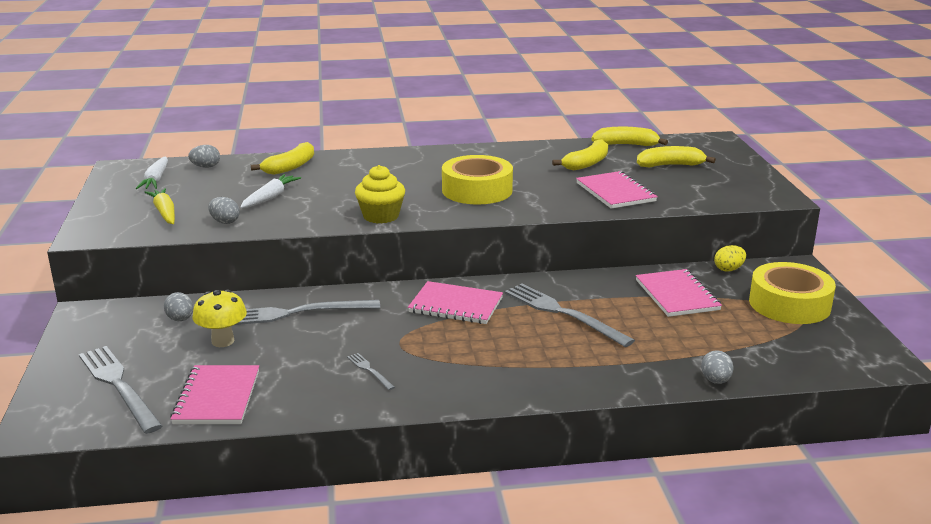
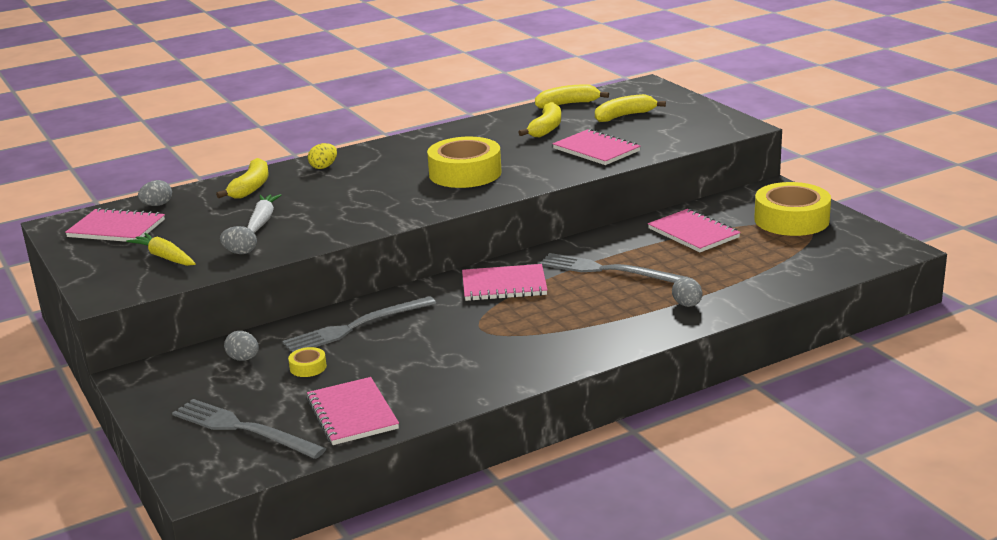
camera: 20 degrees left, 0 degrees up
white carrot [136,156,168,189] -> pink notebook [65,208,165,242]
yellow mushroom [193,290,247,347] -> yellow tape [288,347,327,377]
grey fork [347,353,395,390] -> none
yellow cupcake [355,165,405,224] -> none
grey egg [701,350,733,384] -> grey egg moved to [672,277,702,307]
yellow egg [714,245,746,272] -> yellow egg moved to [308,143,337,169]

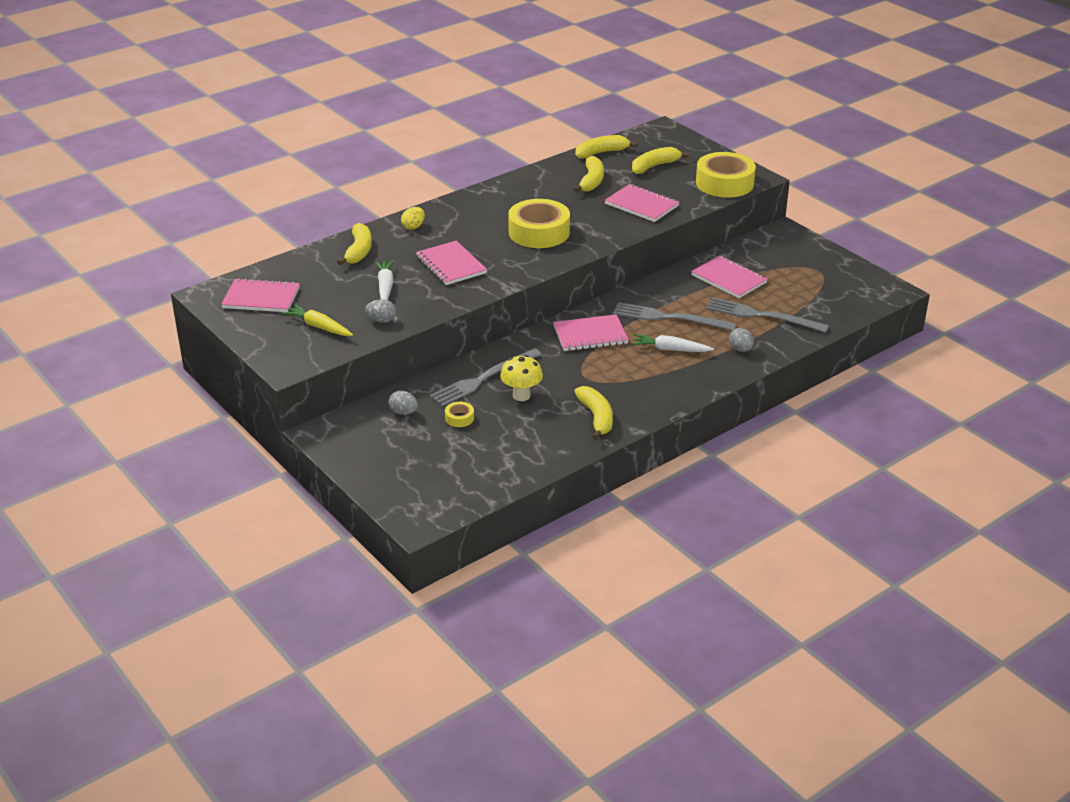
camera: 10 degrees left, 10 degrees up
grey egg [138,180,172,206] -> none
grey fork [172,399,326,459] -> grey fork moved to [706,297,829,333]
pink notebook [306,377,399,445] -> pink notebook moved to [416,240,487,285]
yellow tape [754,182,831,236] -> yellow tape moved to [696,152,756,198]
none -> yellow mushroom [500,355,543,401]
none -> yellow banana [574,386,613,440]
none -> white carrot [632,334,714,352]

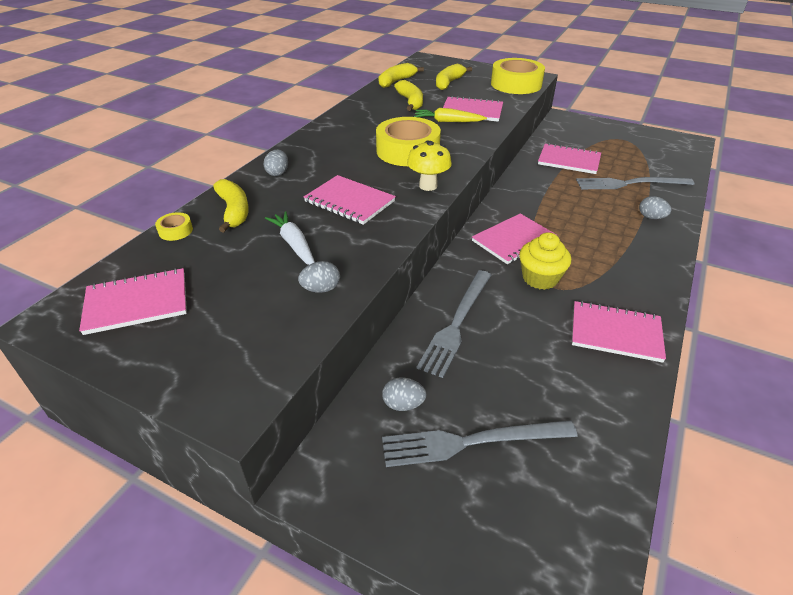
camera: 25 degrees left, 5 degrees up
yellow carrot [282,304,353,336] -> yellow carrot moved to [414,108,487,122]
yellow egg [401,207,425,230] -> grey egg [263,150,288,176]
yellow tape [445,402,474,427] -> yellow tape moved to [155,212,193,241]
yellow mushroom [500,355,543,401] -> yellow mushroom moved to [407,141,452,191]
yellow banana [574,386,613,440] -> pink notebook [572,301,666,363]
grey fork [613,302,736,331] -> grey fork moved to [382,420,578,467]
white carrot [632,334,714,352] -> none
none -> yellow cupcake [519,232,571,290]

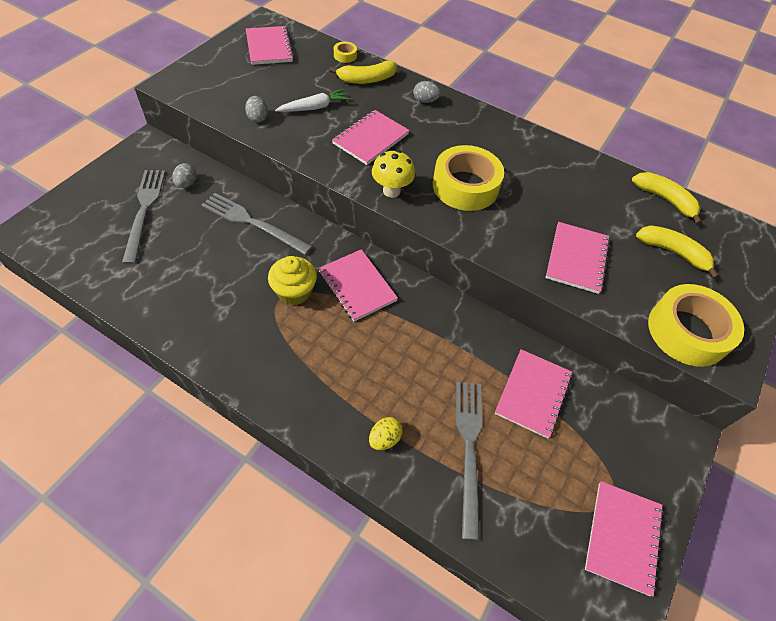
camera: 90 degrees right, 15 degrees up
yellow banana [394,80,423,111] -> none
yellow carrot [414,108,487,122] -> none
pink notebook [572,301,666,363] -> pink notebook moved to [585,481,664,596]
grey egg [639,196,671,219] -> yellow egg [369,417,403,450]

